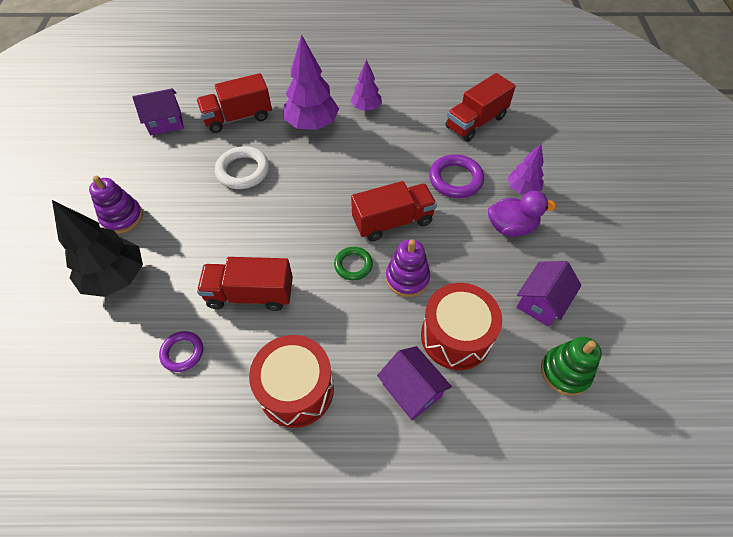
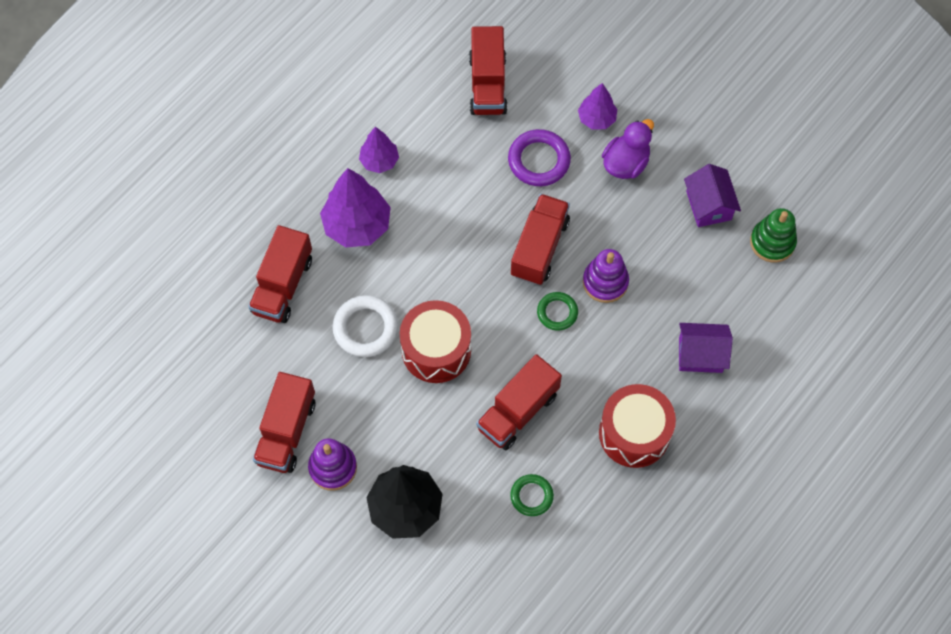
camera: 50 degrees left, 10 degrees up
purple house [132,88,184,135] -> none
purple ring [159,331,203,372] -> green ring [510,474,554,516]
red drum [421,283,502,370] -> red drum moved to [400,300,471,383]
none -> red truck [253,372,316,473]

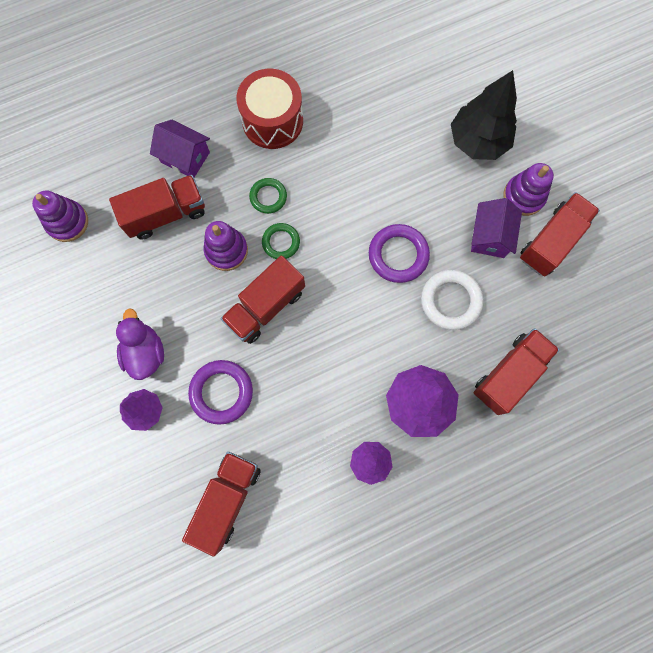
camera: 155 degrees left, 10 degrees up
red drum [400,300,471,383] -> purple ring [369,224,430,283]
red truck [476,354,562,450] -> red truck moved to [109,175,205,240]
green ring [510,474,554,516] -> green ring moved to [249,178,287,214]
purple duck [602,119,654,179] -> purple duck turned 105 degrees clockwise [116,309,164,380]
purple house [684,164,741,227] -> purple house moved to [471,198,522,258]
green stacking toy [750,208,797,263] -> purple stacking toy [32,191,88,242]

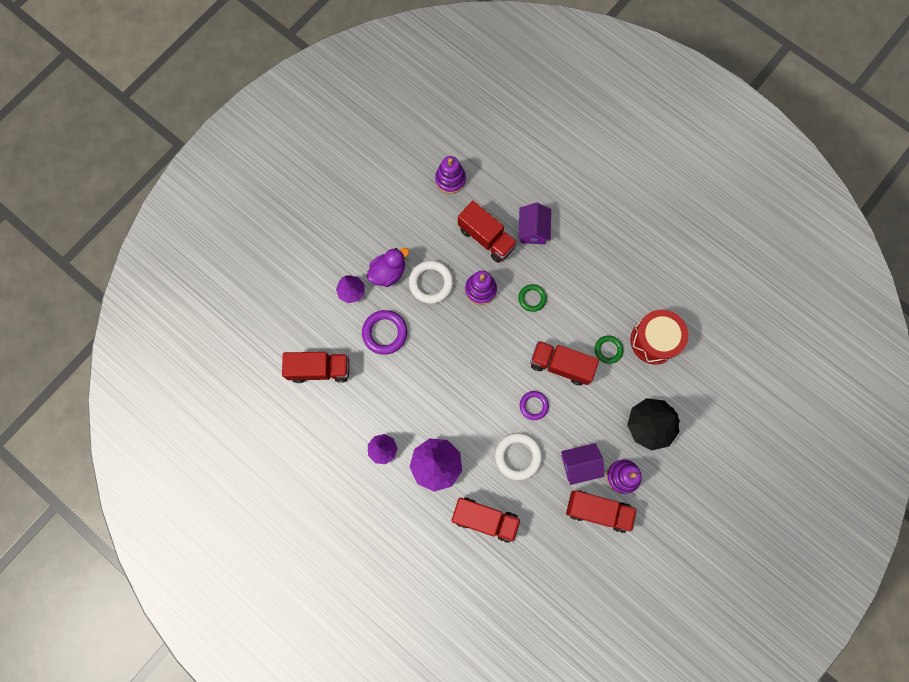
camera: 65 degrees right, 0 degrees up
red truck [221,255,305,344] -> red truck moved to [530,341,599,385]
red drum [236,69,303,149] -> red drum moved to [630,310,688,364]
green ring [262,223,300,259] -> green ring moved to [595,336,623,364]
purple ring [369,224,430,283] -> purple ring [520,391,549,420], size x0.63
none -> white ring [409,260,454,304]

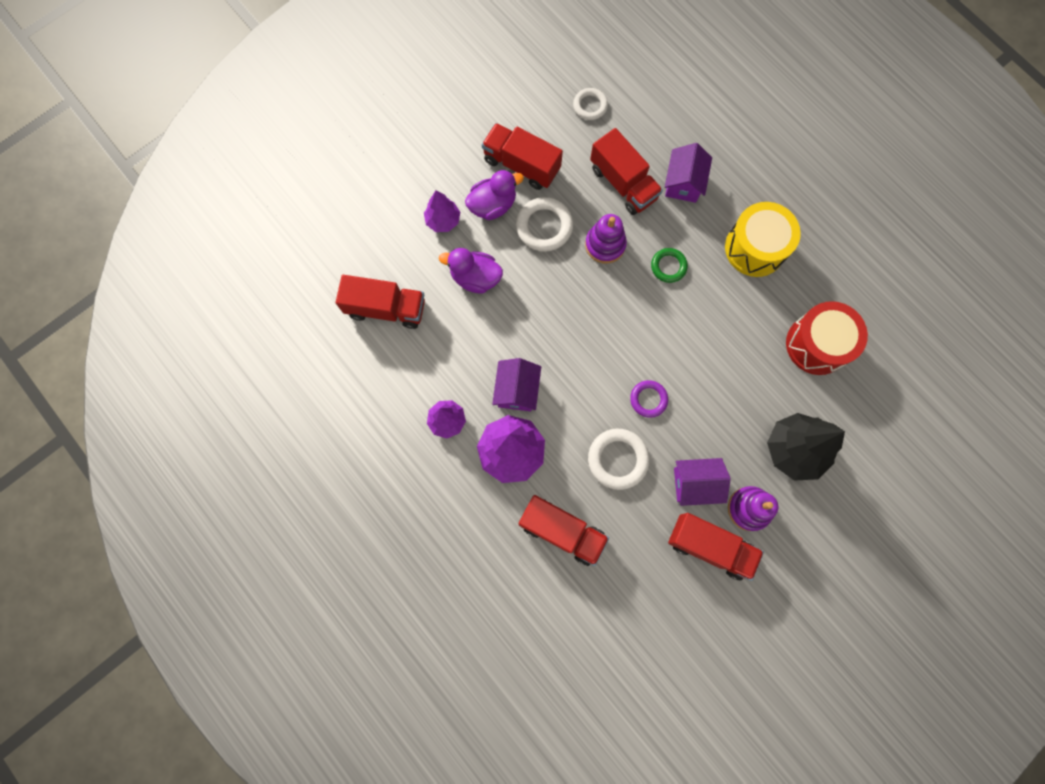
camera: 10 degrees right, 0 degrees up
purple ring [362,310,407,355] -> purple duck [439,248,503,293]
purple stacking toy [435,156,466,194] -> white ring [573,88,608,120]
red truck [530,341,599,385] -> red truck moved to [482,123,563,190]
green ring [595,336,623,364] -> none
none -> purple house [492,358,541,411]
none -> yellow drum [725,202,801,277]

